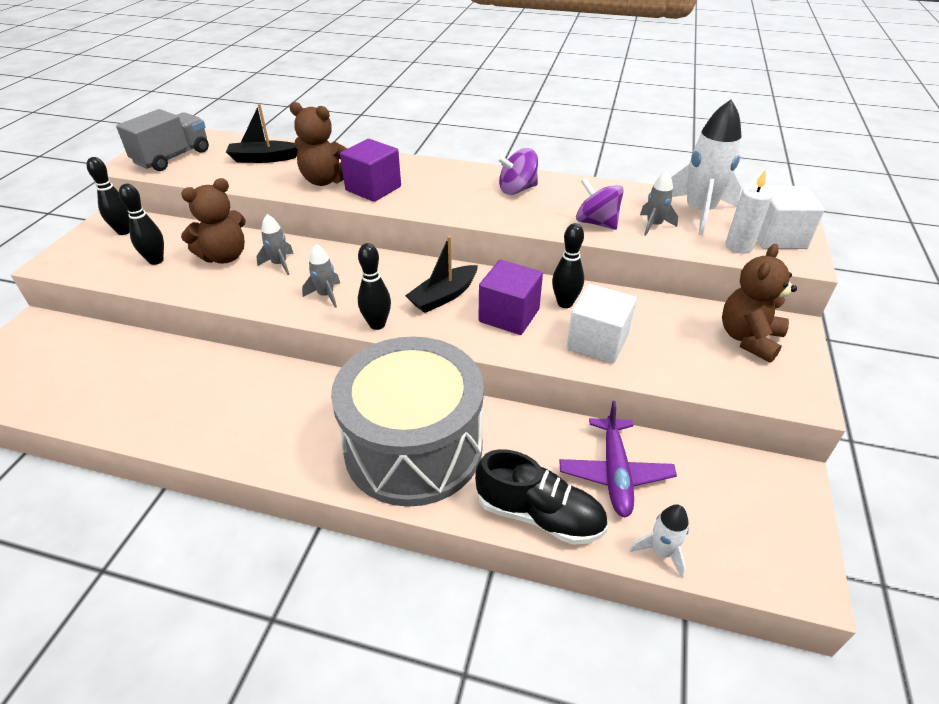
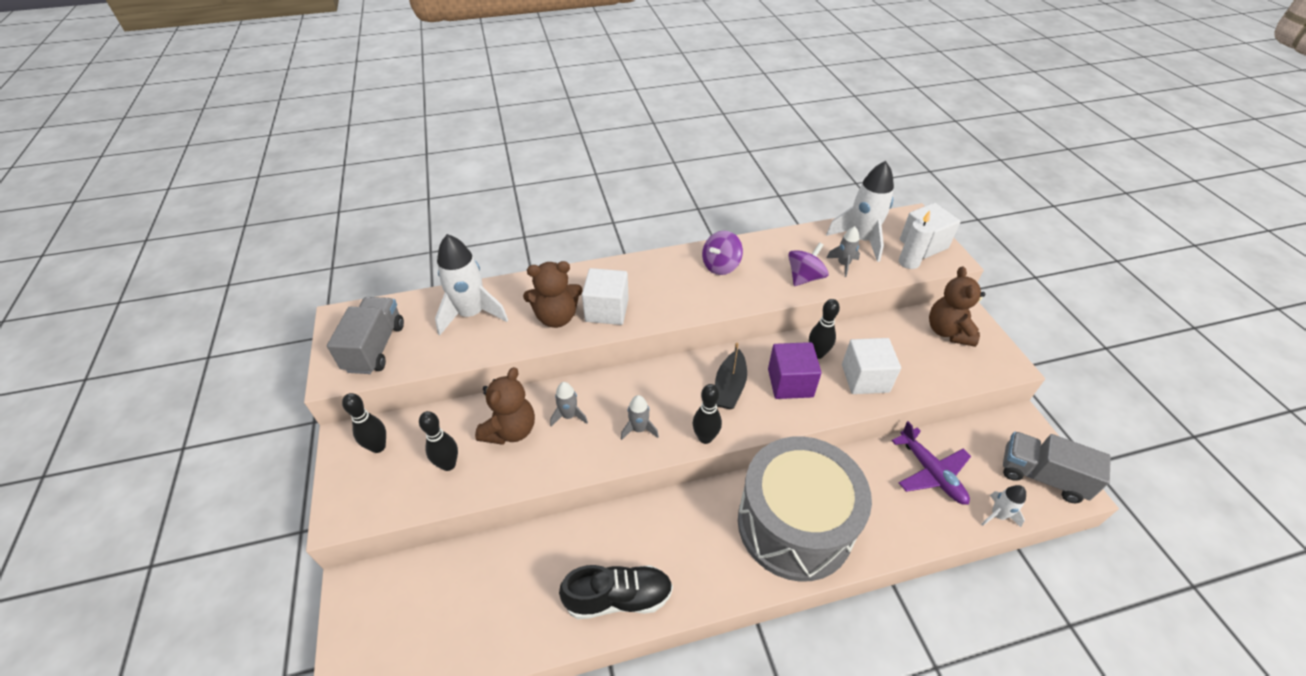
camera: 30 degrees left, 5 degrees up
black boat [226,104,298,163] -> white rocket [435,234,508,336]
purple cube [340,139,401,202] -> white cube [582,268,629,325]
black shoe [475,449,608,545] -> black shoe moved to [559,565,673,619]
purple spinning top [576,178,624,230] -> purple spinning top turned 120 degrees clockwise [788,242,829,286]
none -> grey truck [1003,432,1111,503]

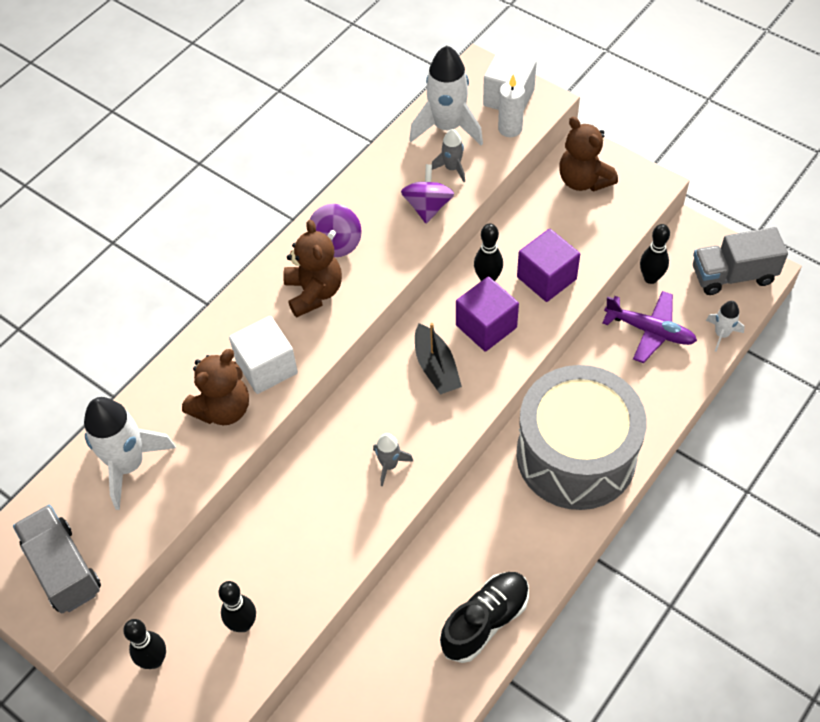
camera: 35 degrees left, 10 degrees up
brown teddy bear [475,367,535,445] -> brown teddy bear moved to [283,220,342,318]
grey rocket [550,382,588,427] -> none
black bowling pin [693,384,722,444] -> black bowling pin moved to [640,224,670,284]
white cube [842,338,901,394] -> purple cube [517,229,580,302]

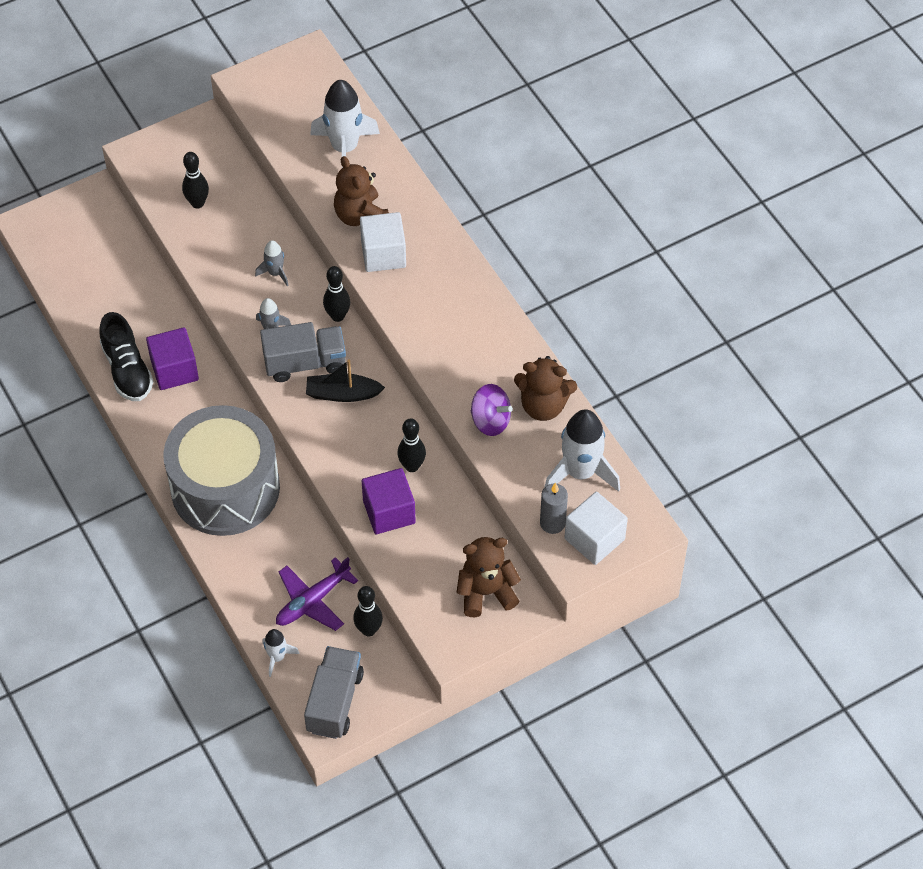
camera: 110 degrees right, 0 degrees up
grey truck [13,505,101,613] -> grey truck moved to [260,322,346,382]
black bowling pin [123,619,166,669] -> black bowling pin moved to [323,266,350,322]
brown teddy bear [283,220,342,318] -> brown teddy bear moved to [514,356,577,421]
purple spinning top [310,204,362,257] -> none
grey rocket [432,129,465,182] -> grey rocket moved to [255,240,289,286]
purple cube [456,277,519,352] -> purple cube moved to [146,327,199,390]
white candle [498,74,525,137] -> grey candle [540,483,568,534]

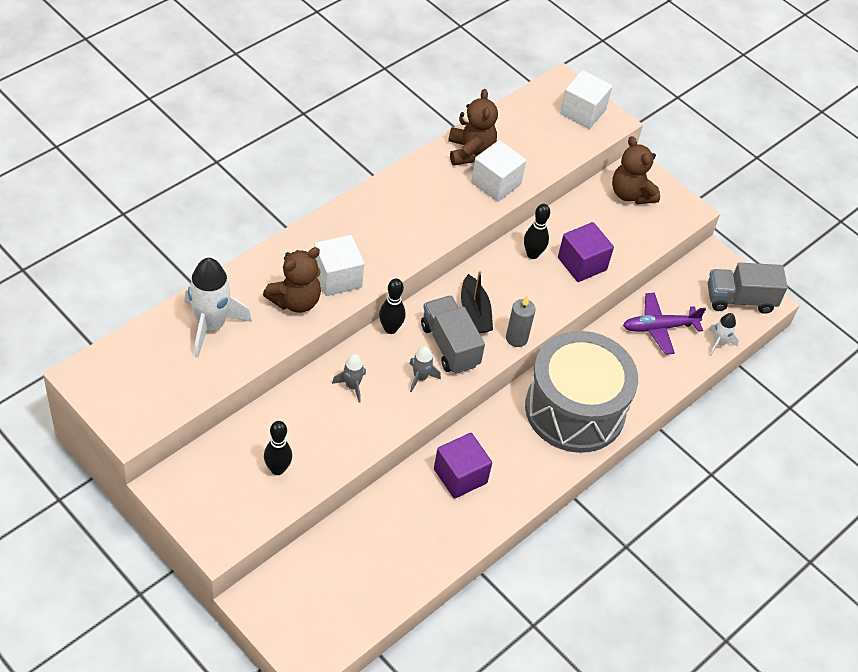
camera: 110 degrees left, 5 degrees down
black shoe [100,312,154,401] -> none
purple plane [276,557,358,631] -> purple plane turned 135 degrees clockwise [623,293,706,355]
black bowling pin [353,586,383,637] -> none
purple spinning top [471,384,513,436] -> white cube [471,140,526,202]
grey candle [540,483,568,534] -> grey candle moved to [506,296,536,347]
white rocket [544,409,620,492] -> none

